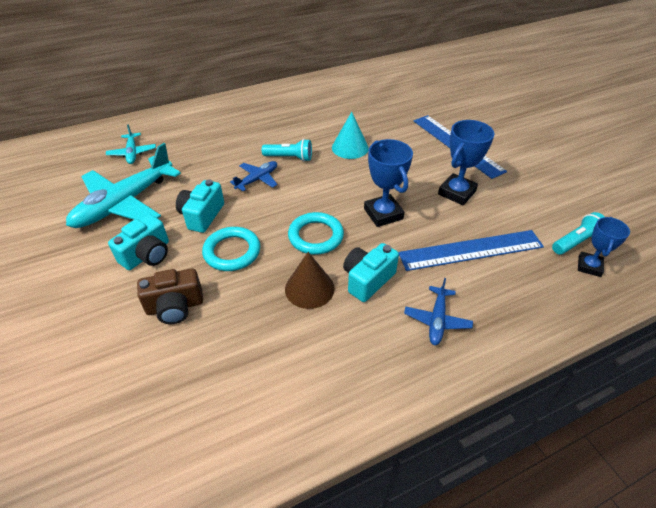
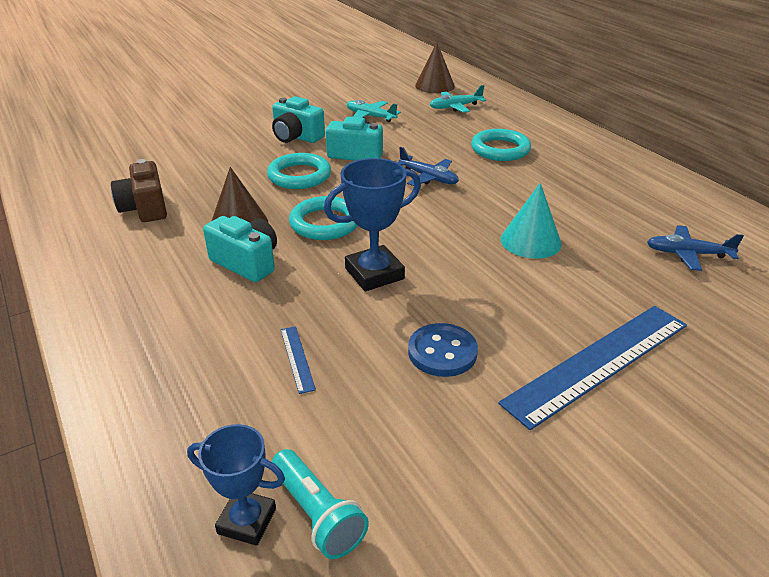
camera: 85 degrees right, 10 degrees down
turquoise plane [66,143,181,228] -> turquoise plane [347,100,401,122], size x0.48
brown camera [137,269,203,324] -> brown camera moved to [111,159,167,222]
turquoise flashlight [262,139,312,161] -> none
blue ruler [398,230,544,271] -> blue ruler [281,326,316,394], size x0.41
blue plane [404,278,473,345] -> blue plane moved to [647,225,744,271]
blue trophy [438,120,495,205] -> blue button [408,323,478,377]
none -> brown cone [415,43,455,93]
none -> turquoise ring [471,129,531,161]

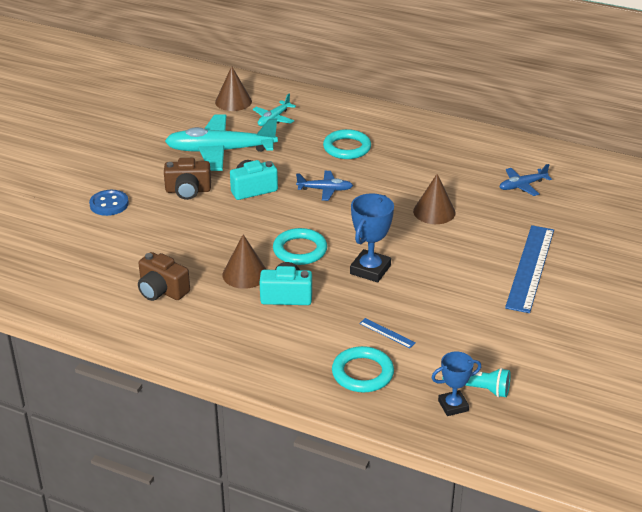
camera: 35 degrees left, 0 degrees up
turquoise ring [267,153,331,189] -> turquoise ring moved to [332,346,394,393]
turquoise camera [272,96,325,143] -> brown camera [164,158,211,200]
turquoise plane [347,100,401,122] -> turquoise plane [165,114,278,171], size x2.07
blue button [408,323,478,377] -> blue button moved to [89,190,129,216]
turquoise cone [501,183,562,259] -> brown cone [413,174,456,224]

